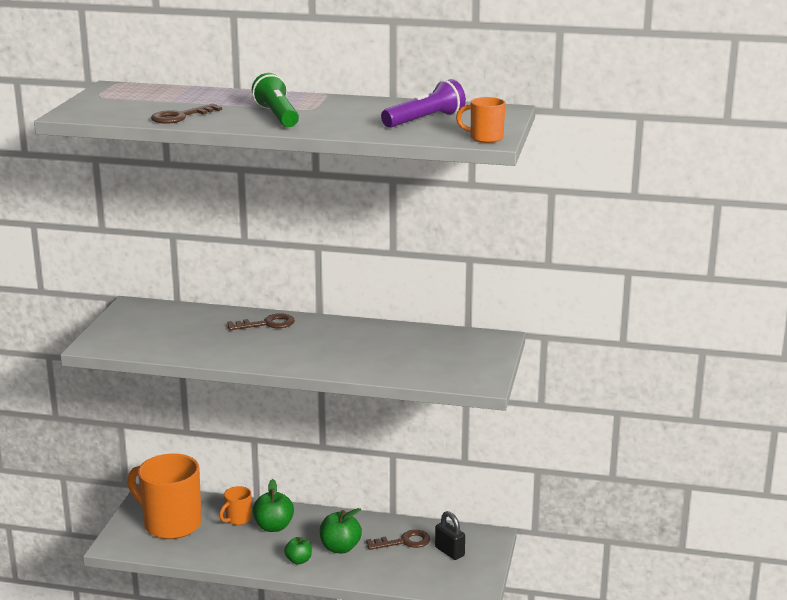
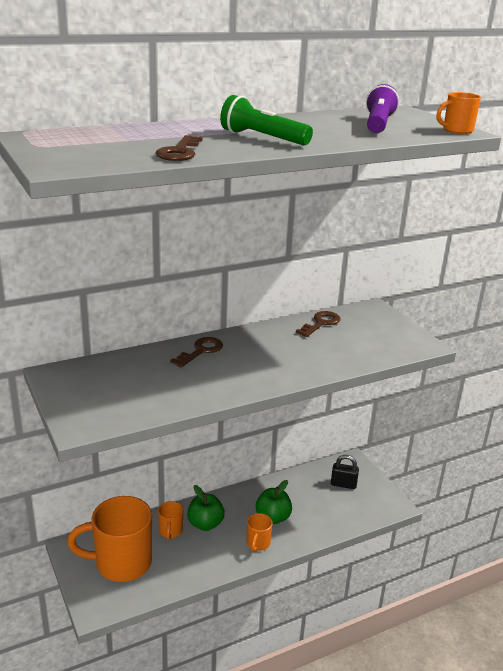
camera: 40 degrees left, 5 degrees up
green apple [284,537,312,564] -> orange mug [247,513,273,552]
brown key [366,530,430,550] -> brown key moved to [296,311,341,337]

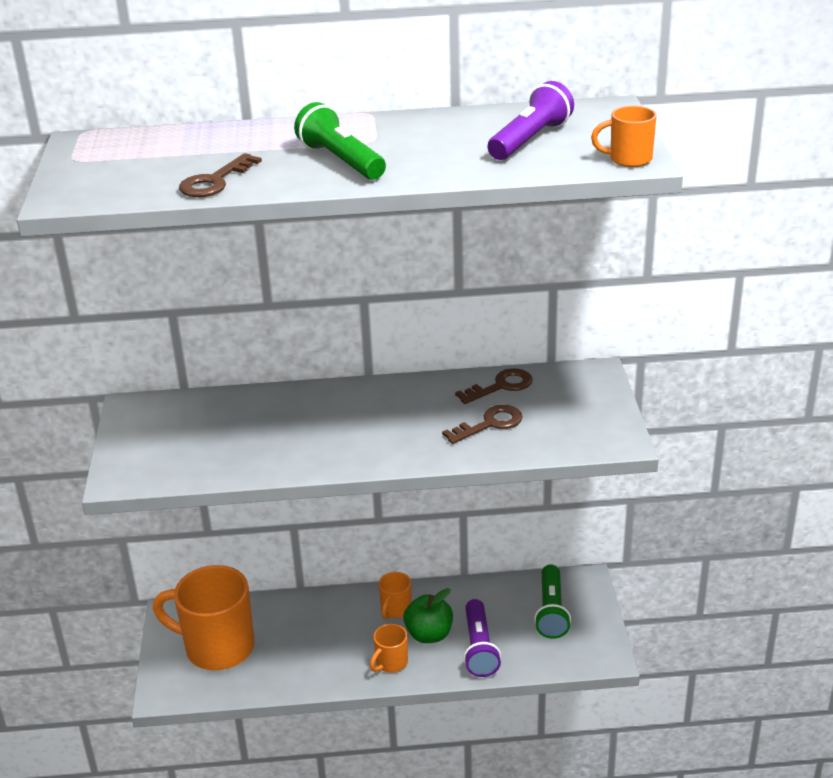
camera: 25 degrees right, 5 degrees up
orange mug [158,501,183,540] -> orange mug moved to [379,572,411,619]
brown key [170,337,223,367] -> brown key moved to [442,405,523,444]
green apple [187,485,225,531] -> none
black padlock [331,455,359,489] -> green flashlight [534,565,571,639]
none -> purple flashlight [463,599,501,677]

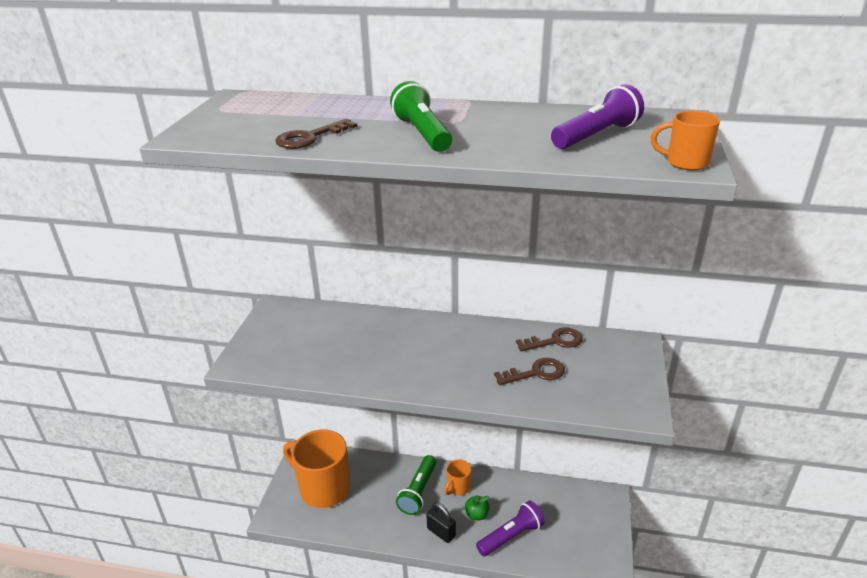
camera: 15 degrees right, 0 degrees up
orange mug [370,624,408,673] -> black padlock [426,502,456,543]
green apple [403,588,453,643] -> green apple [465,496,490,520], size x0.64
purple flashlight [463,599,501,677] -> purple flashlight turned 135 degrees counterclockwise [476,500,545,557]
green flashlight [534,565,571,639] -> green flashlight moved to [396,455,436,515]

